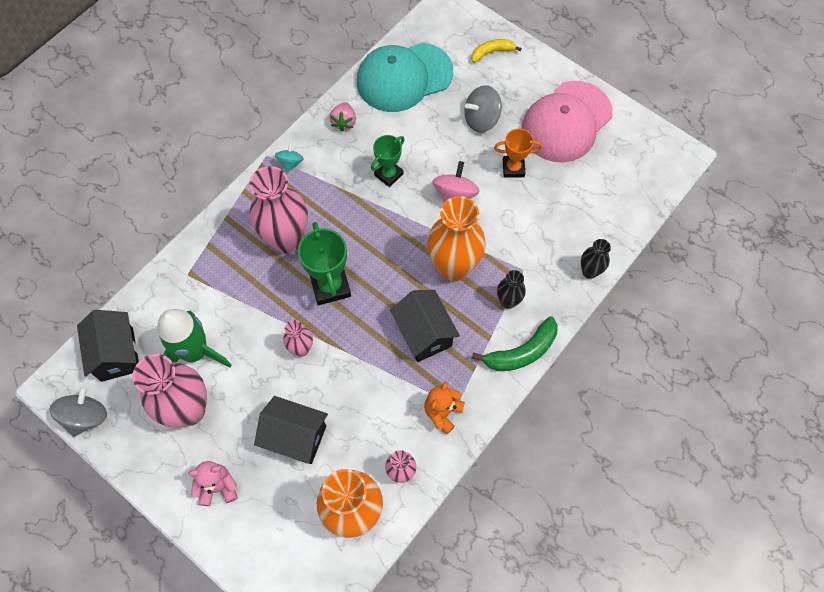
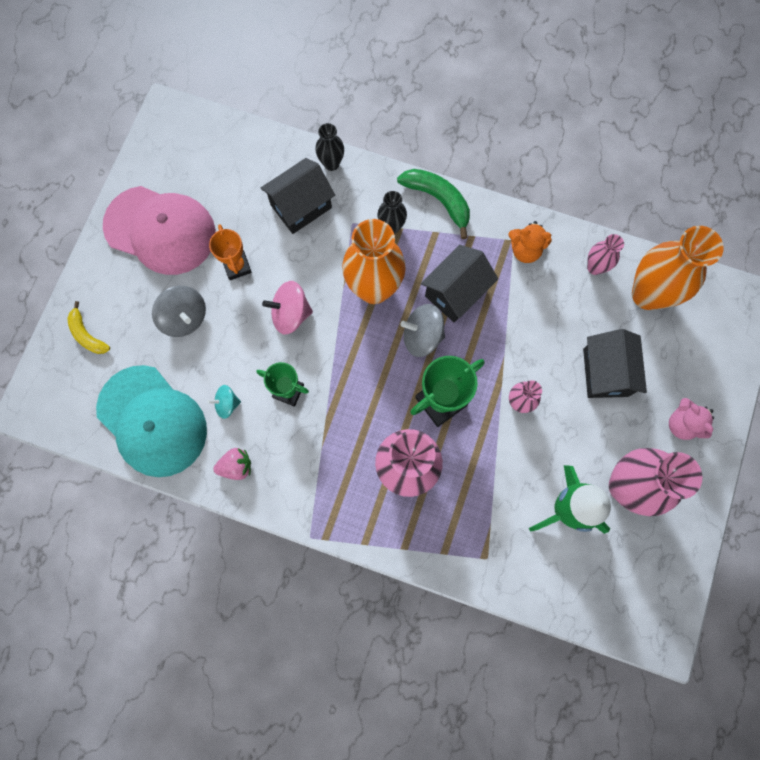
camera: 110 degrees left, 10 degrees up
grey spinning top [49,386,107,437] -> grey spinning top moved to [400,304,445,357]
black house [77,310,139,382] -> black house moved to [260,158,335,234]
turquoise spinning top [275,142,304,173] -> turquoise spinning top moved to [208,385,241,419]

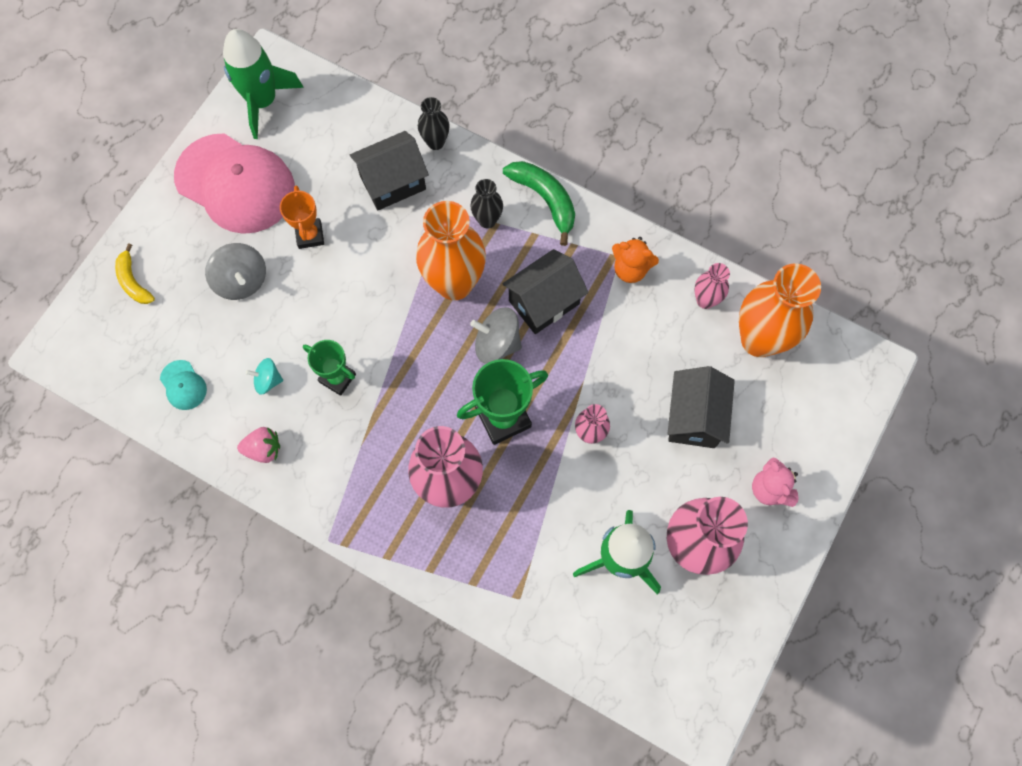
camera: 10 degrees right, 5 degrees down
turquoise cap [96,365,207,477] -> turquoise cap [160,360,207,410], size x0.40
pink spinning top [262,281,313,335] -> none
none -> green rocket [223,29,304,139]

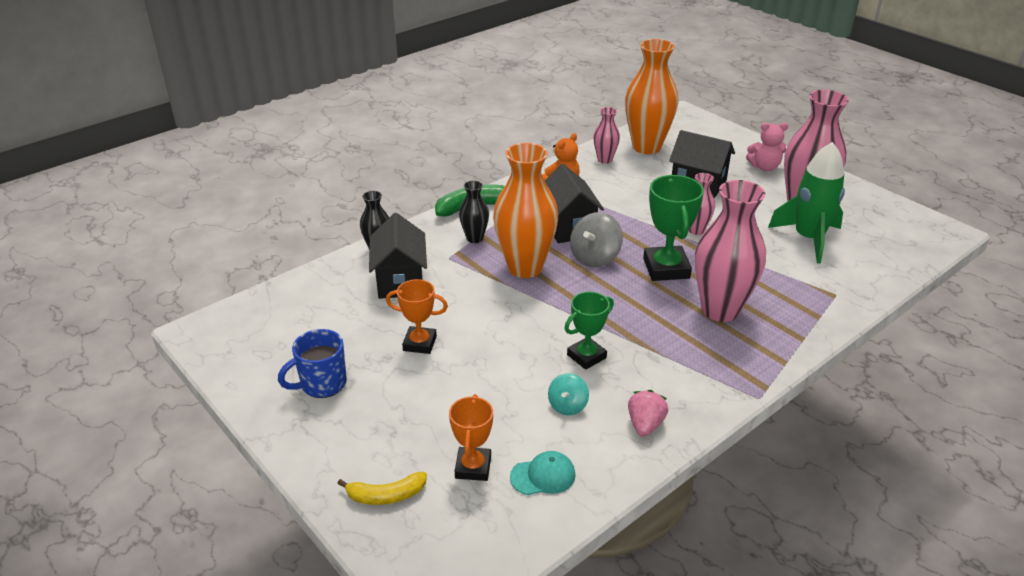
camera: 70 degrees left, 35 degrees down
pink cap [174,134,295,234] -> blue mug [278,329,347,398]
grey spinning top [205,243,266,300] -> none
green rocket [223,29,304,139] -> none
none -> orange trophy [449,394,493,481]

